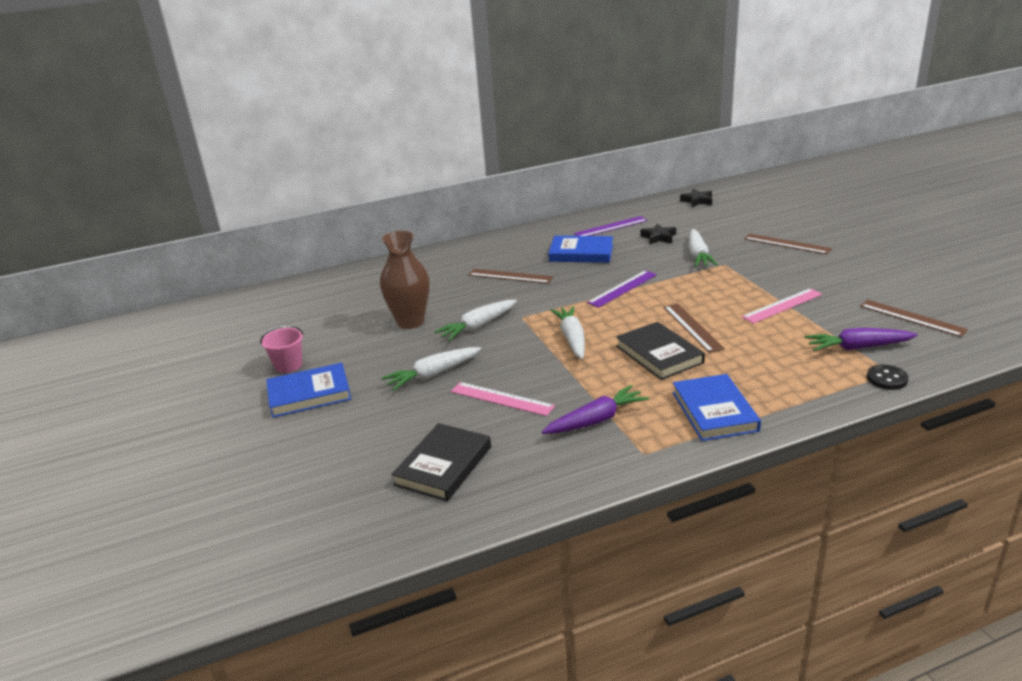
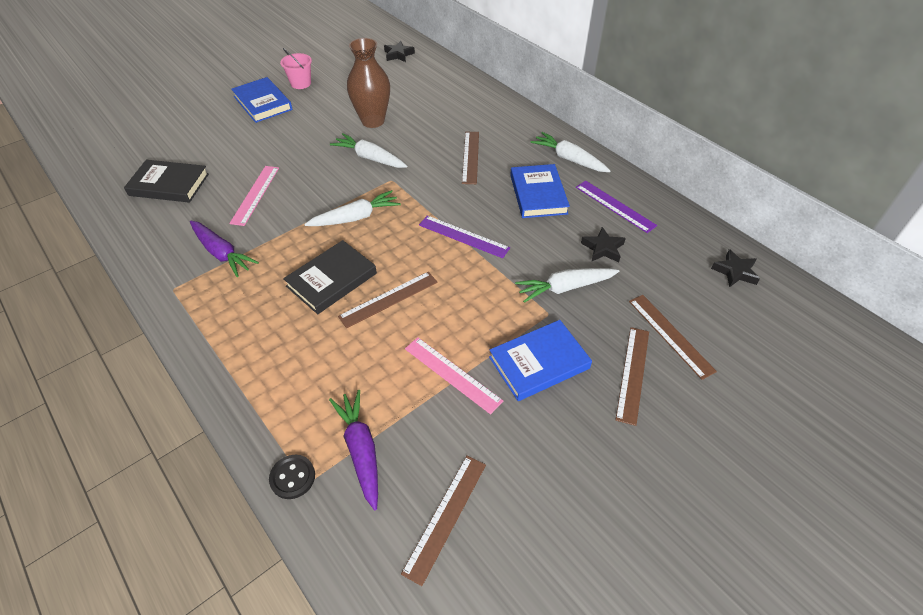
camera: 70 degrees right, 20 degrees up
white carrot [381,347,481,391] -> white carrot moved to [530,132,610,172]
blue book [672,374,761,441] -> blue book moved to [489,320,592,401]
none -> black star [384,41,415,62]
none -> brown ruler [629,295,717,380]

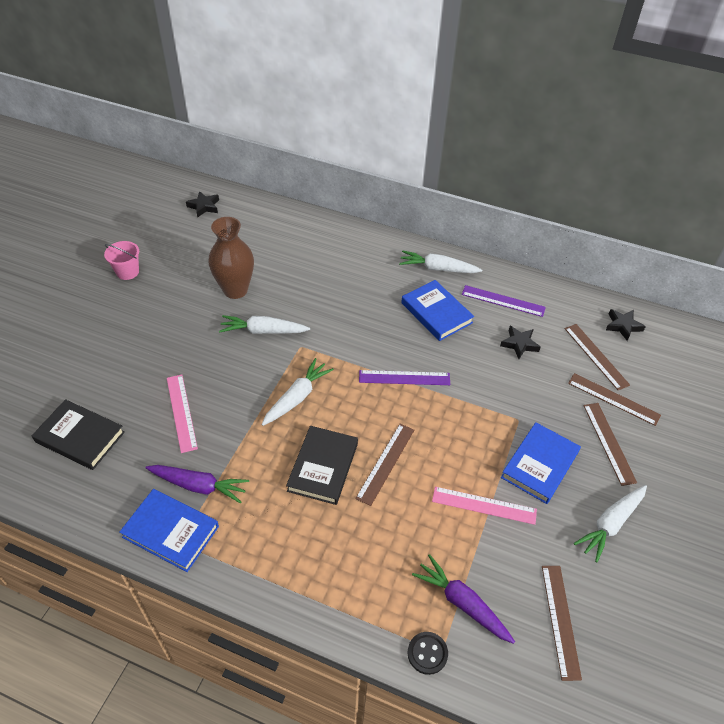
camera: 30 degrees left, 0 degrees up
black book [124,160,209,203] -> black book turned 45 degrees clockwise [32,399,125,470]
blue book [231,77,292,123] -> blue book moved to [119,489,219,572]
brown ruler [462,132,479,184] -> brown ruler moved to [565,324,630,390]
white carrot [515,268,619,303] -> white carrot moved to [574,485,647,563]

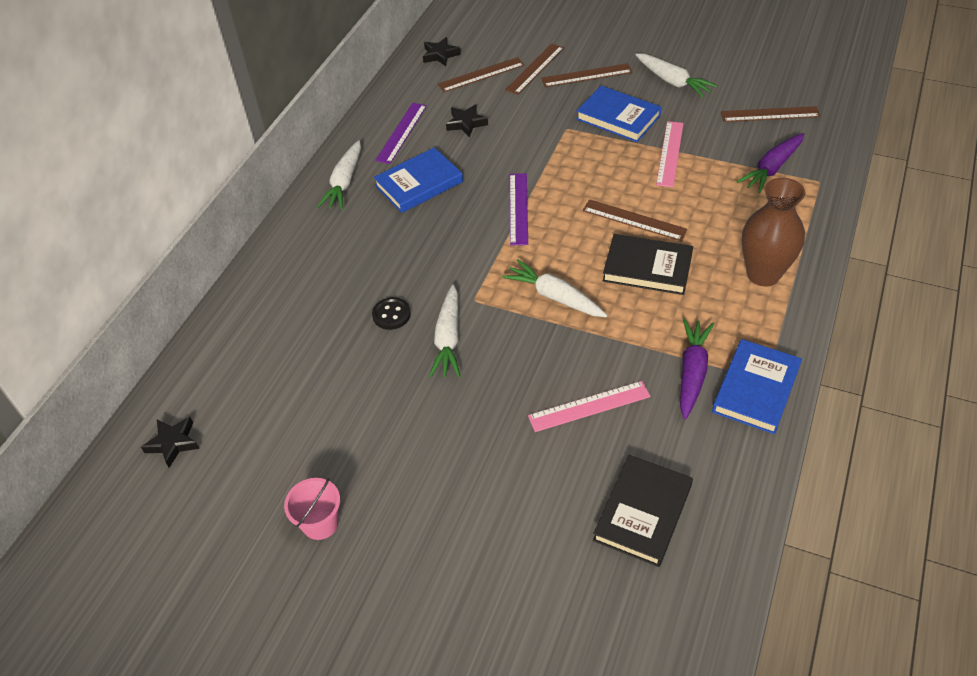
camera: 85 degrees left, 0 degrees up
brown vase [209,217,254,299] -> brown vase moved to [742,178,805,286]
black button [408,632,448,675] -> black button moved to [372,297,411,330]

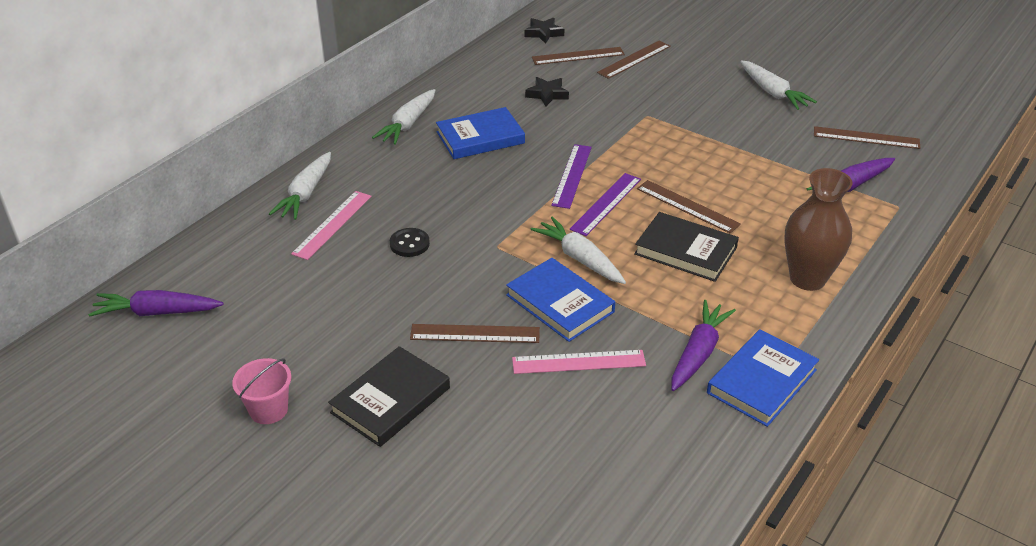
camera: 10 degrees right, 10 degrees down
black star [141,417,200,468] -> purple carrot [88,290,223,317]
purple ruler [375,103,427,164] -> purple ruler moved to [569,173,641,236]
white carrot [429,284,460,378] -> white carrot moved to [269,152,331,220]
brown ruler [541,63,633,87] -> brown ruler moved to [410,324,540,343]
blue book [576,86,661,142] -> blue book moved to [506,258,615,342]
black book [593,455,693,567] -> black book moved to [328,346,450,447]
pink ruler [656,121,684,187] -> pink ruler moved to [291,191,372,260]

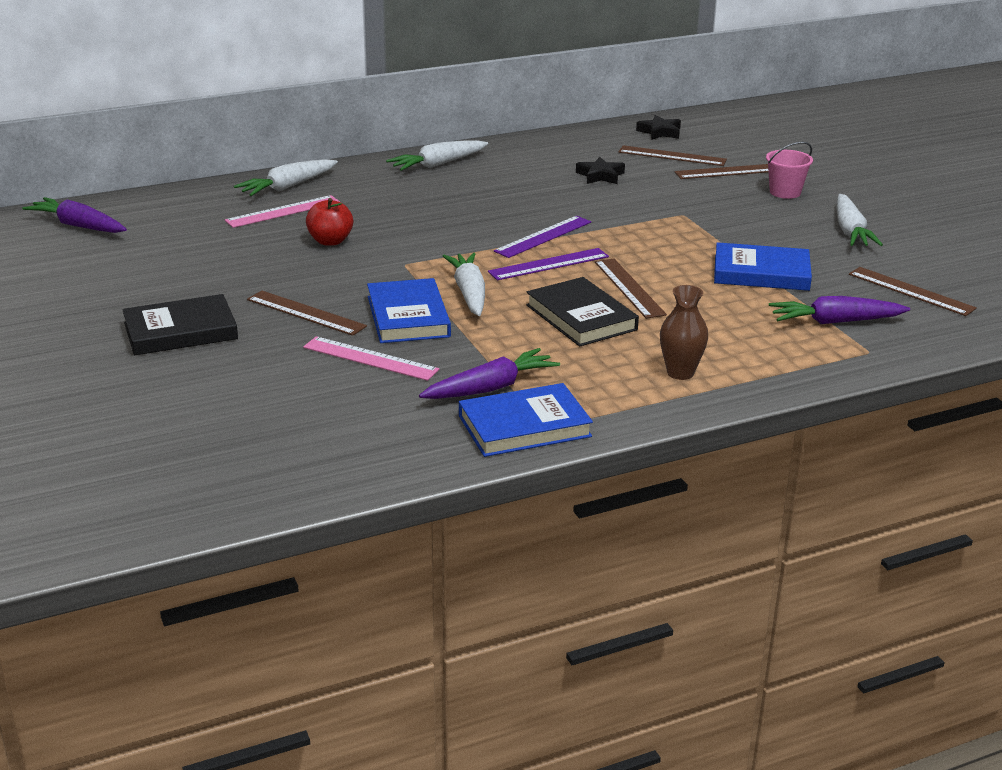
camera: 30 degrees right, 10 degrees down
pink bucket [232,358,291,424] -> pink bucket moved to [766,142,813,199]
black button [390,228,430,257] -> red apple [306,198,353,246]
blue book [436,107,525,159] -> blue book moved to [714,242,812,291]
brown vase [784,168,853,291] -> brown vase [660,285,708,380], size x0.63

